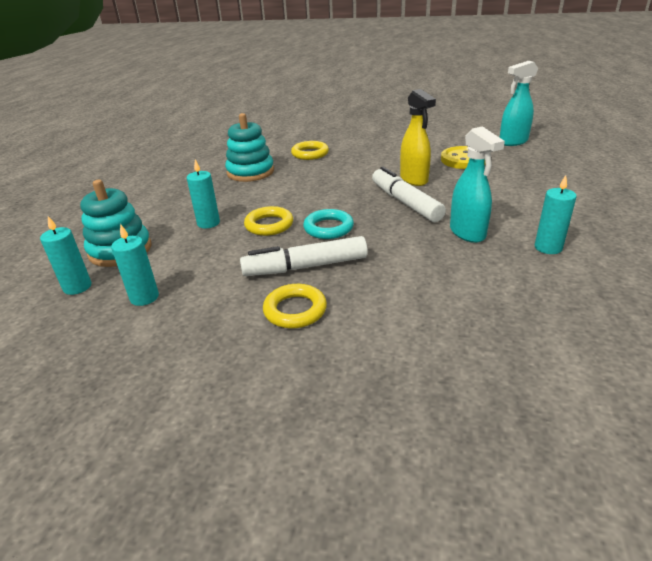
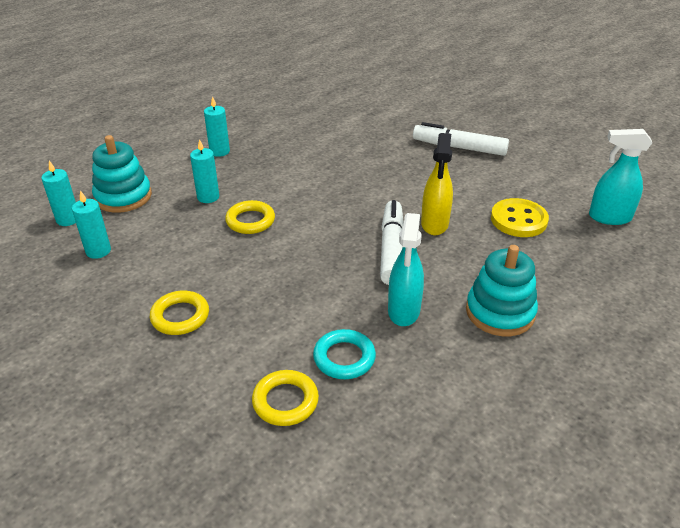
camera: 30 degrees right, 5 degrees up
turquoise stacking toy [225,113,274,182] -> turquoise stacking toy moved to [466,245,538,336]
white marker [240,236,368,276] -> white marker moved to [413,122,509,156]
yellow ring [291,141,329,160] -> yellow ring moved to [252,370,319,426]
turquoise ring [303,209,354,239] -> turquoise ring moved to [313,329,376,379]
turquoise candle [535,175,577,254] -> turquoise candle moved to [204,96,230,157]

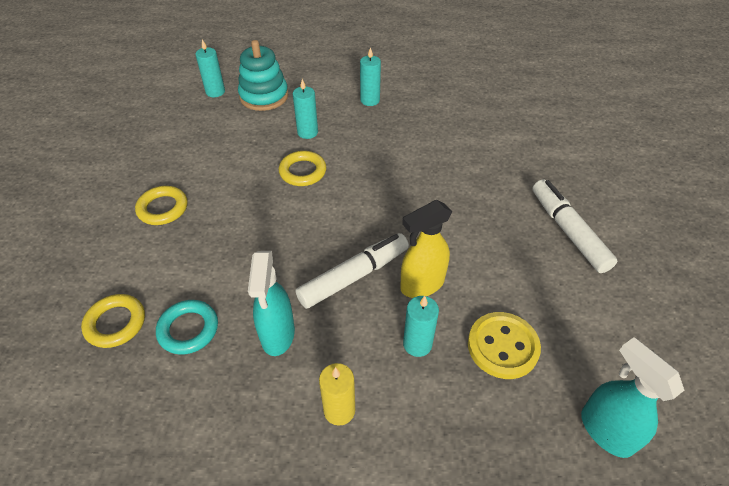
camera: 50 degrees right, 10 degrees up
turquoise candle [72,190,111,259] -> turquoise candle moved to [403,296,439,357]
turquoise spray bottle [388,213,424,326] -> turquoise spray bottle turned 60 degrees counterclockwise [248,251,295,356]
turquoise stacking toy [466,245,538,336] -> yellow candle [319,363,355,426]

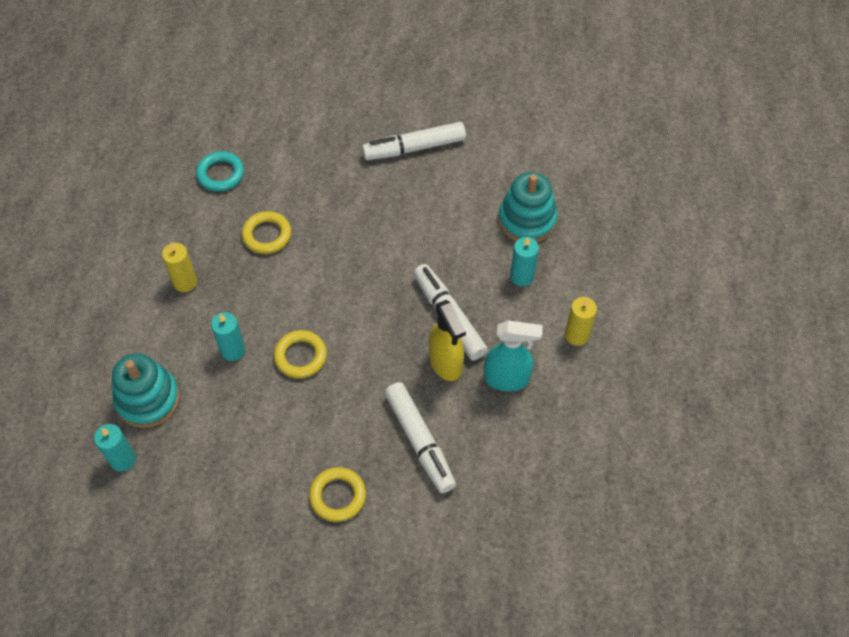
camera: 85 degrees left, 10 degrees up
yellow ring [81,294,145,348] -> yellow ring moved to [242,211,291,254]
turquoise ring [156,300,218,355] -> turquoise ring moved to [196,151,244,192]
turquoise candle [360,47,381,106] -> yellow candle [162,243,197,292]
yellow spray bottle [400,200,452,298] -> yellow spray bottle moved to [429,300,466,381]
yellow button [468,312,541,379] -> turquoise stacking toy [498,172,557,242]
turquoise spray bottle [581,337,684,458] -> none
none -> white marker [384,382,456,493]

